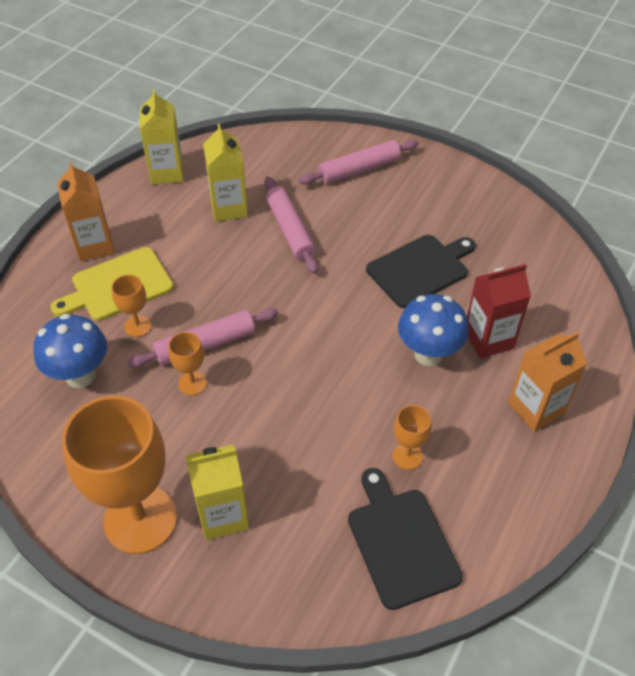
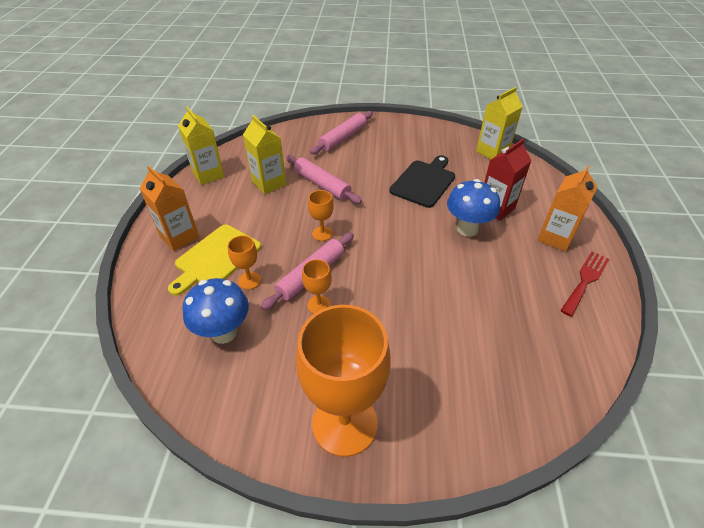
camera: 25 degrees left, 5 degrees down
yellow carton [186,444,249,540] -> yellow carton moved to [476,87,523,159]
black cutting board [348,468,463,610] -> none
orange goblet [393,405,432,470] -> orange goblet moved to [308,190,333,241]
none -> red fork [560,251,609,317]

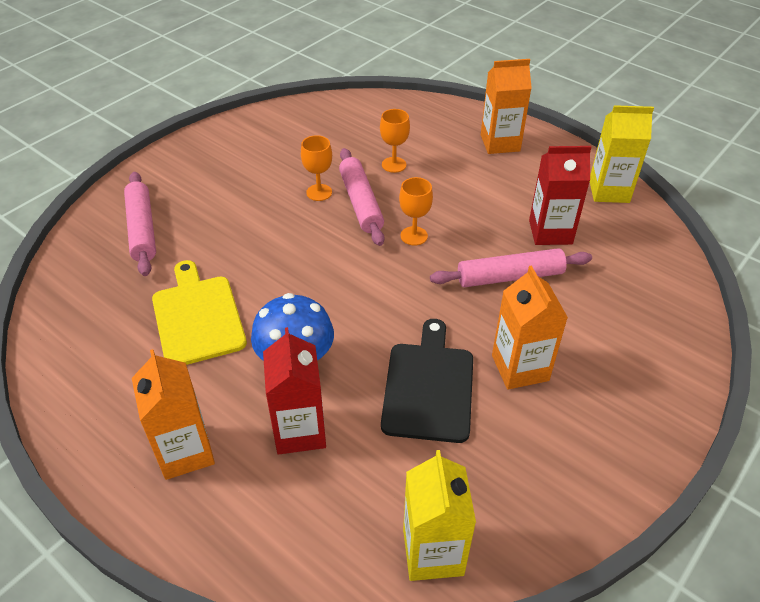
camera: 125 degrees right, 0 degrees up
yellow cutting board [168,225,261,296] -> yellow cutting board moved to [152,260,247,365]
blue mushroom [182,278,249,344] -> none
yellow carton [243,115,287,194] -> red carton [529,146,591,245]
orange goblet [296,305,390,457] -> none
pink rolling pin [310,111,373,155] -> pink rolling pin moved to [124,172,156,276]
black cutting board [389,155,455,208] -> black cutting board turned 150 degrees counterclockwise [381,319,473,443]
red fork [560,251,609,317] -> none
none -> orange carton [492,266,568,390]

